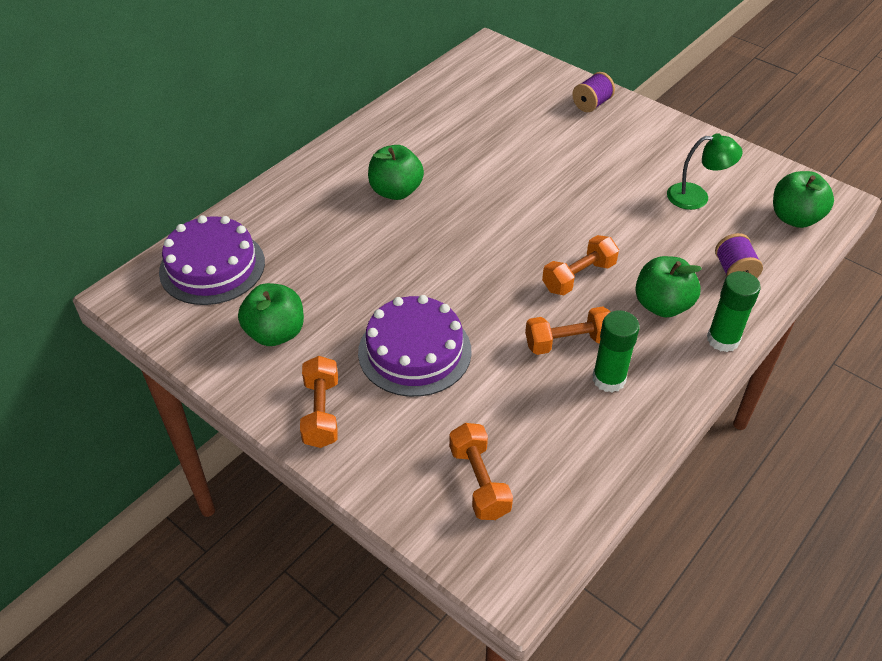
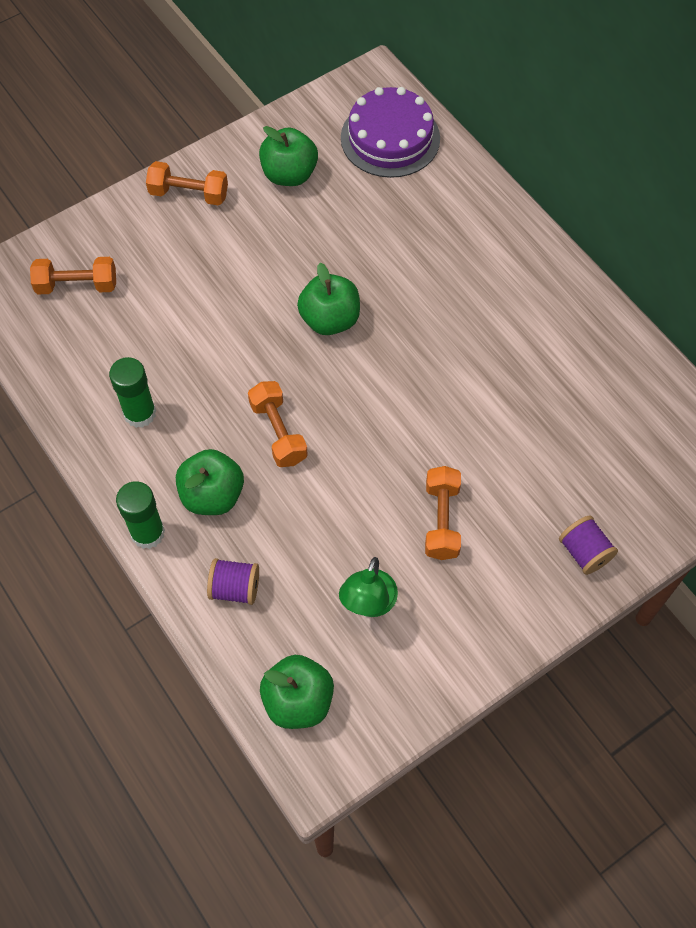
camera: 105 degrees right, 15 degrees up
purple cake [358,295,472,397] -> none
green apple [368,145,424,200] -> green apple moved to [297,263,360,335]
orange dumbbell [525,307,611,355] -> orange dumbbell moved to [425,466,461,560]

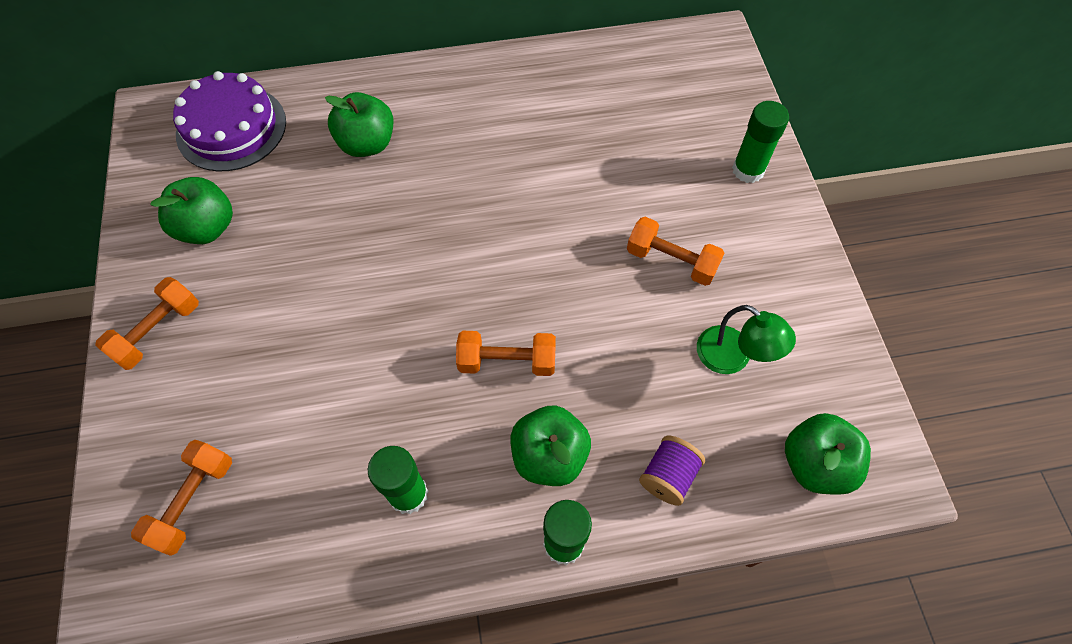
camera: 65 degrees left, 0 degrees up
green apple [297,263,360,335] -> green apple moved to [325,92,393,157]
purple spool [559,516,618,575] -> green glue stick [732,101,789,183]

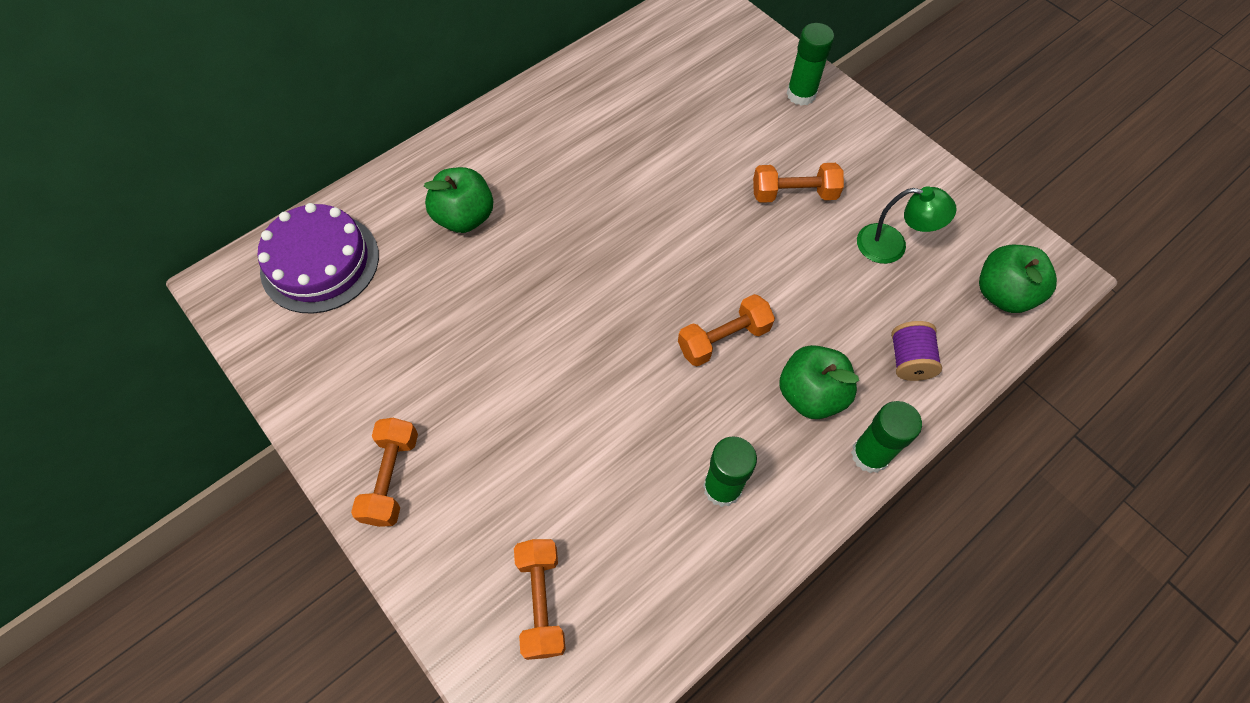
camera: 30 degrees left, 0 degrees up
green apple [150,177,233,244] -> none

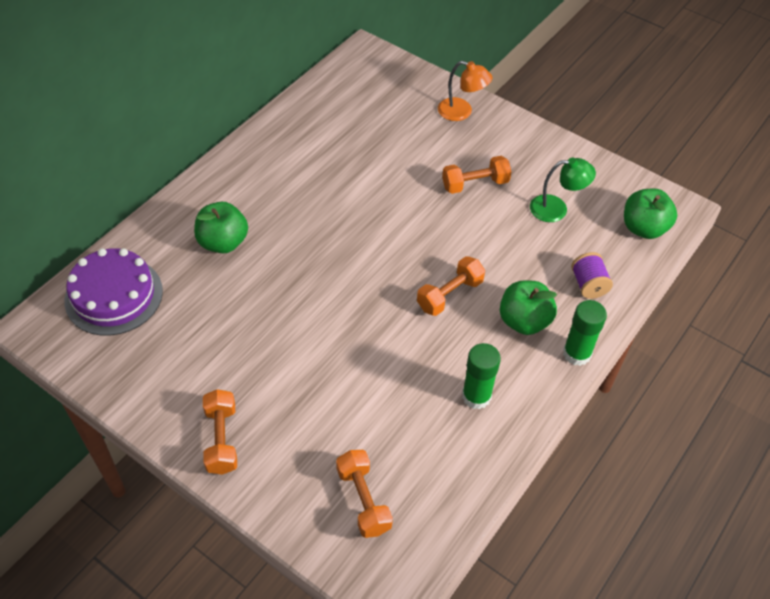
camera: 15 degrees left, 10 degrees down
green glue stick [786,23,834,106] -> orange lamp [438,61,493,121]

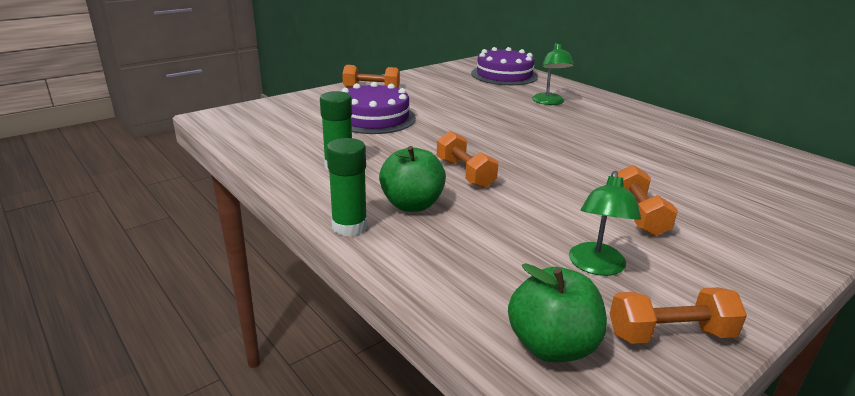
camera: 105 degrees right, 25 degrees down
green apple [194,202,248,253] -> green lamp [532,43,574,105]
orange dumbbell [336,450,393,538] -> orange dumbbell moved to [610,287,747,344]
orange lamp [438,61,493,121] -> none
purple spool [571,252,613,299] -> none
none -> purple cake [341,82,416,134]

